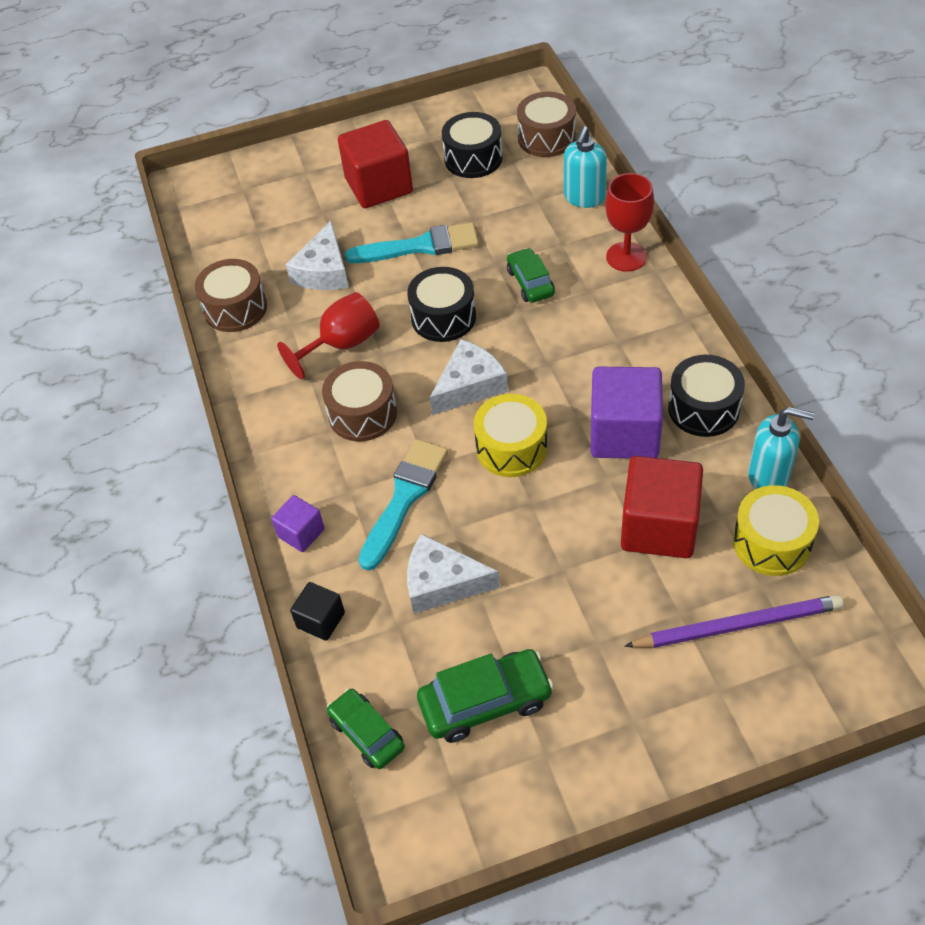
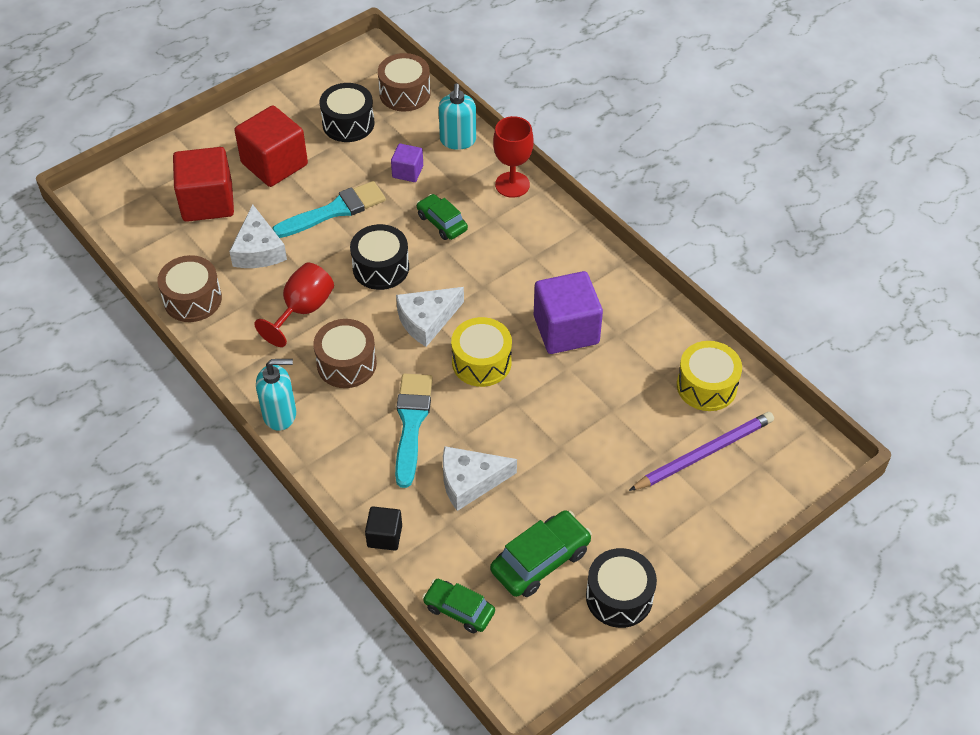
camera: 25 degrees left, 0 degrees up
purple cube [271,495,325,552] -> purple cube moved to [391,143,423,182]
white cheese [430,339,508,415] -> white cheese turned 150 degrees counterclockwise [396,287,464,347]
red cube [621,456,703,558] -> red cube moved to [173,147,234,222]
black drum [668,355,745,437] -> black drum moved to [586,548,657,628]
turquoise soap dispenser [748,407,814,489] -> turquoise soap dispenser moved to [256,359,296,431]

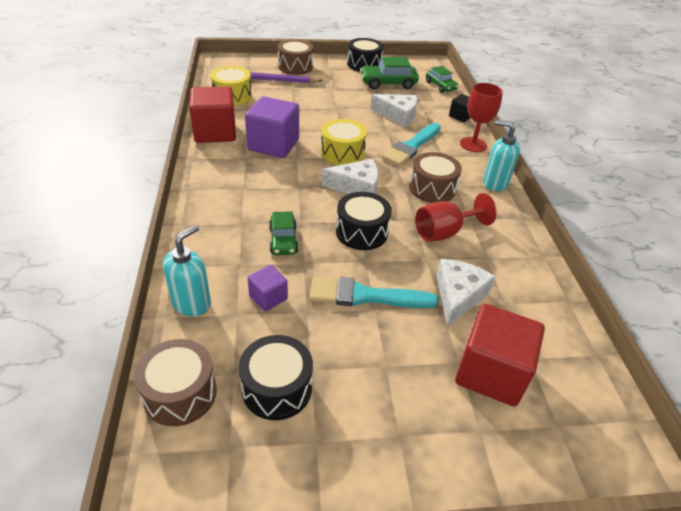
camera: 150 degrees left, 10 degrees down
brown drum [157,255,222,322] -> brown drum moved to [278,39,314,75]
red cube [234,105,308,187] -> red cube moved to [189,86,236,143]
red goblet [493,116,533,198] -> red goblet moved to [460,83,503,152]

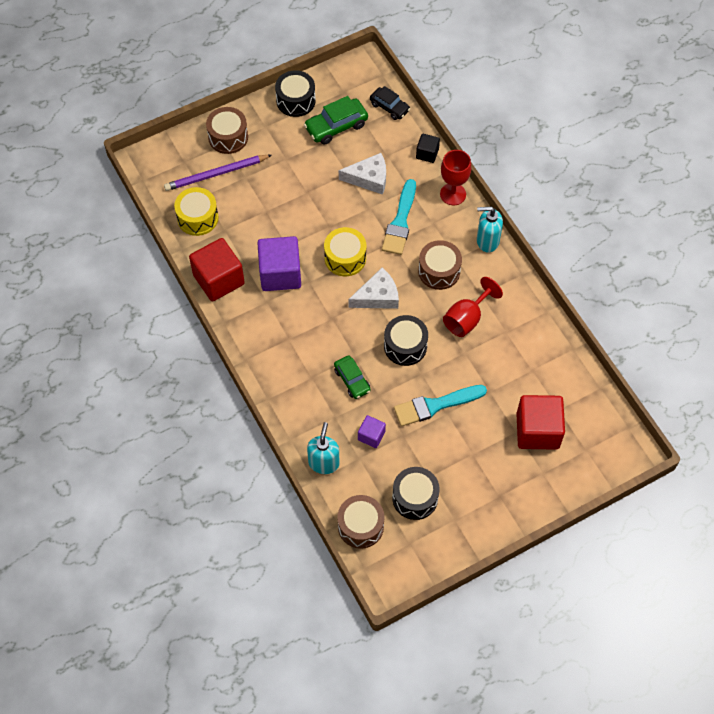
camera: 20 degrees left, 20 degrees up
green car [426,66,458,93] -> black car [370,86,410,120]
white cheese [437,259,496,327] -> none

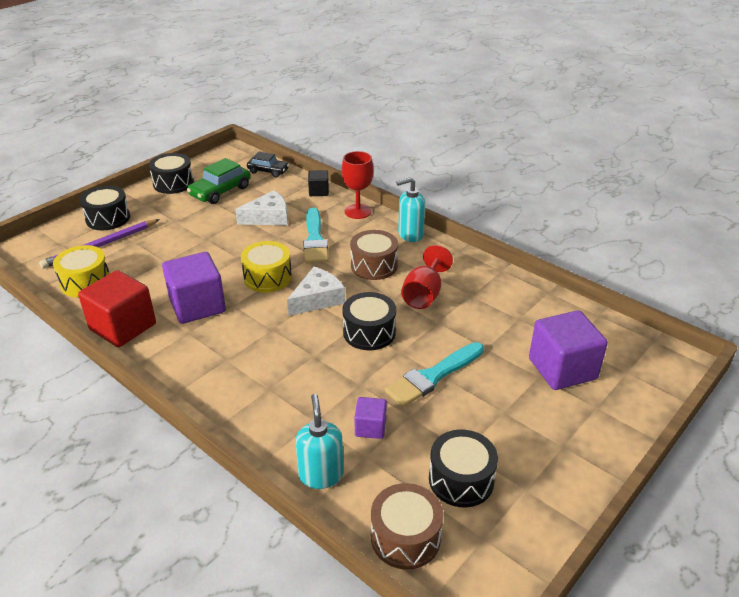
camera: 20 degrees left, 25 degrees down
brown drum [206,107,248,154] -> black drum [80,186,130,230]
green car [334,355,371,399] -> none
red cube [516,395,565,450] -> purple cube [529,310,608,390]

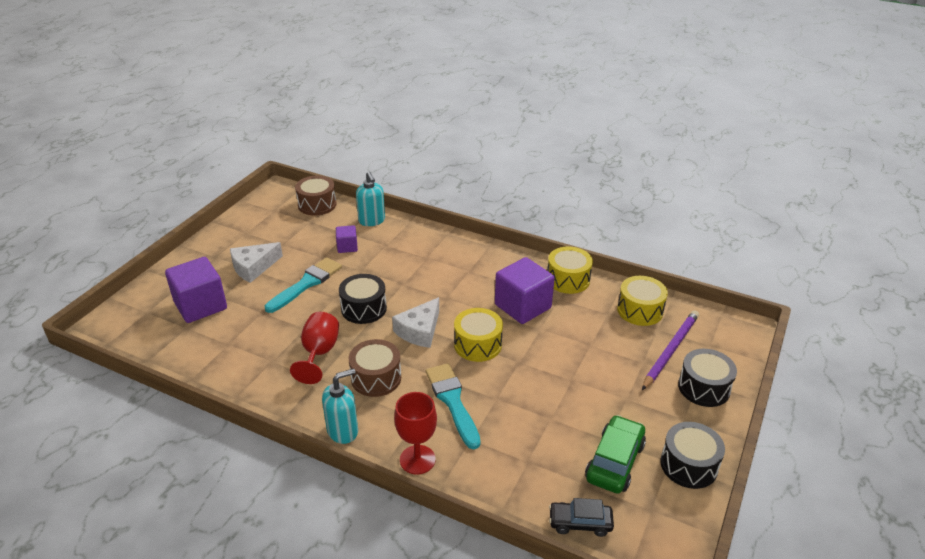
camera: 165 degrees right, 0 degrees up
red cube [78,270,156,347] -> yellow drum [547,247,593,294]
white cheese [235,190,288,225] -> white cheese moved to [230,242,283,283]
black cube [308,170,329,196] -> none
black drum [429,430,498,507] -> none

